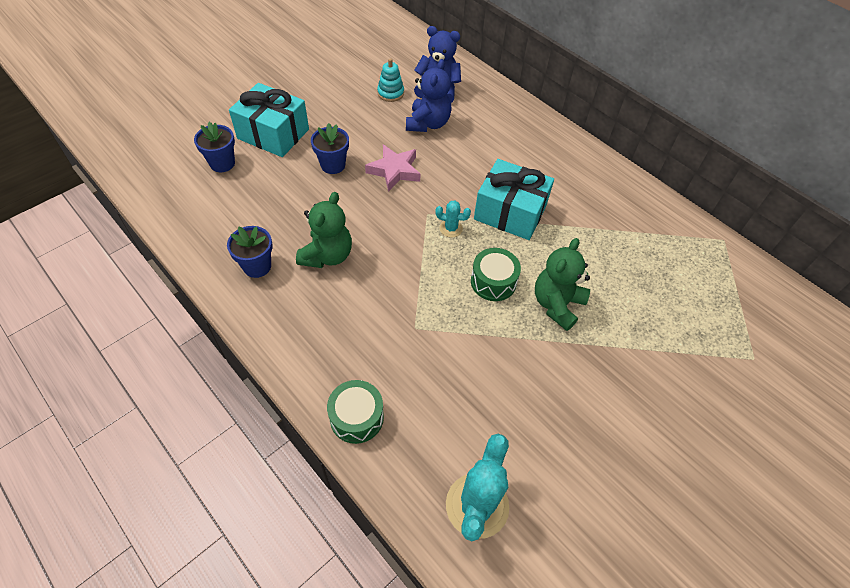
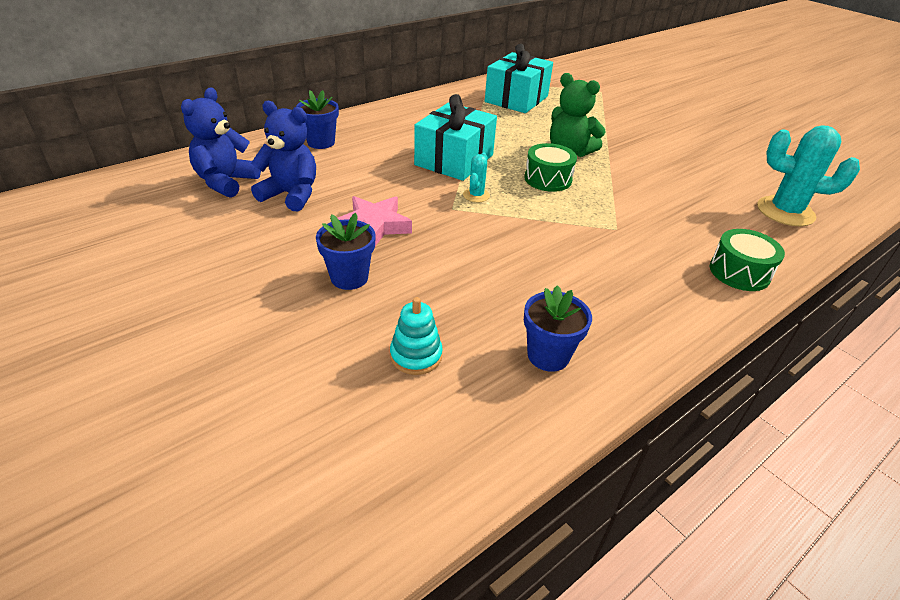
camera: 85 degrees left, 15 degrees down
blue flower pot [194,122,235,172] -> blue flower pot moved to [296,90,339,149]
turquoise gift [229,83,309,157] -> turquoise gift moved to [485,44,553,113]
green teddy bear [296,192,352,268] -> none
turquoise stacking toy [377,58,404,102] -> turquoise stacking toy moved to [390,297,443,375]

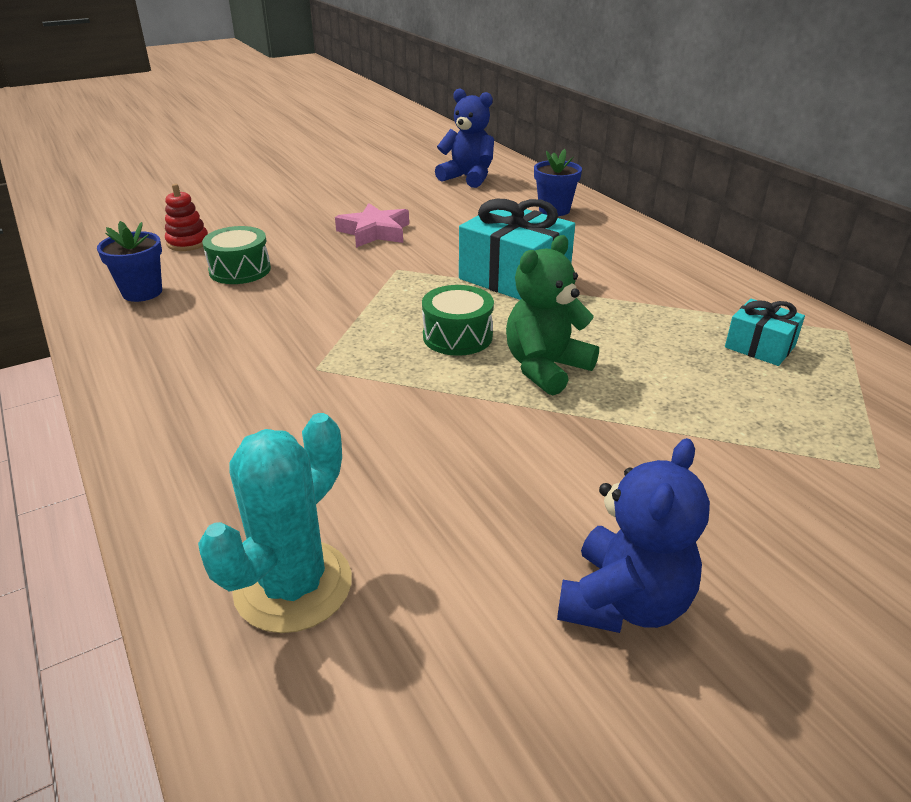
camera: 100 degrees right, 5 degrees down
blue teddy bear [251,101,316,212] -> blue teddy bear moved to [557,438,710,633]
blue flower pot [316,213,376,290] -> none
turquoise stacking toy [390,297,443,375] -> red stacking toy [165,184,208,251]
turquoise cactus [463,152,490,202] -> none
turquoise gift [485,44,553,113] -> turquoise gift [725,299,805,366], size x0.55
green drum [710,229,785,291] -> green drum moved to [202,226,271,284]

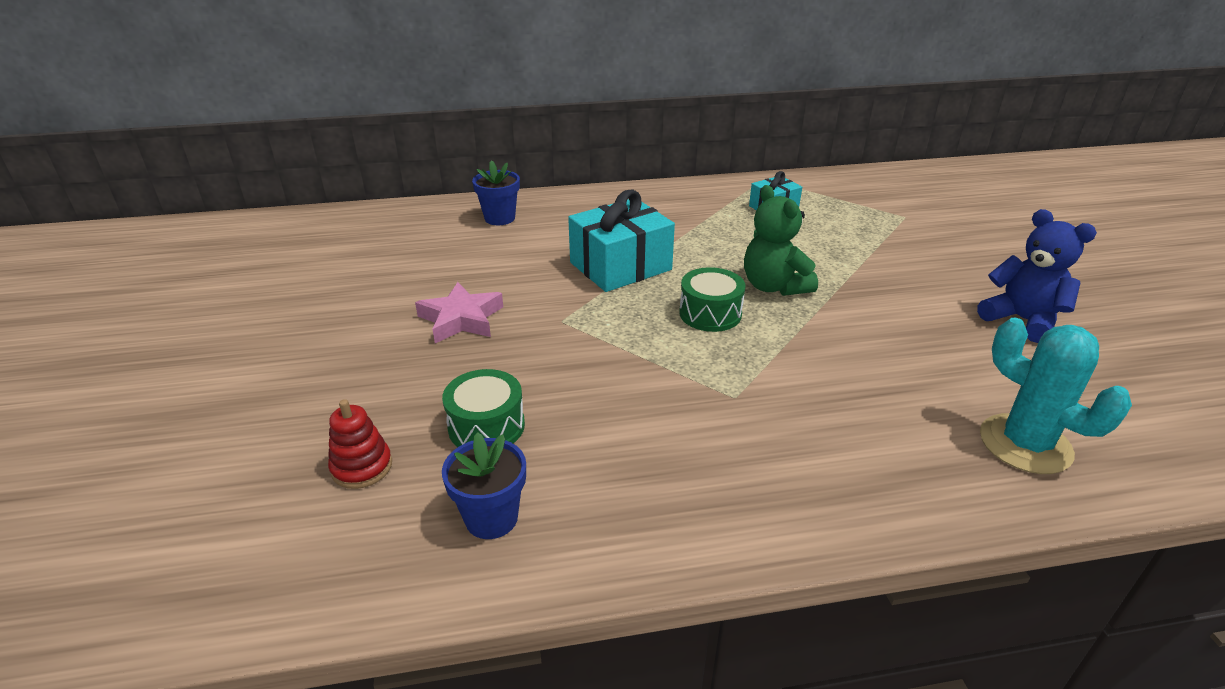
camera: 70 degrees left, 0 degrees up
blue teddy bear [435,89,494,188] -> none

